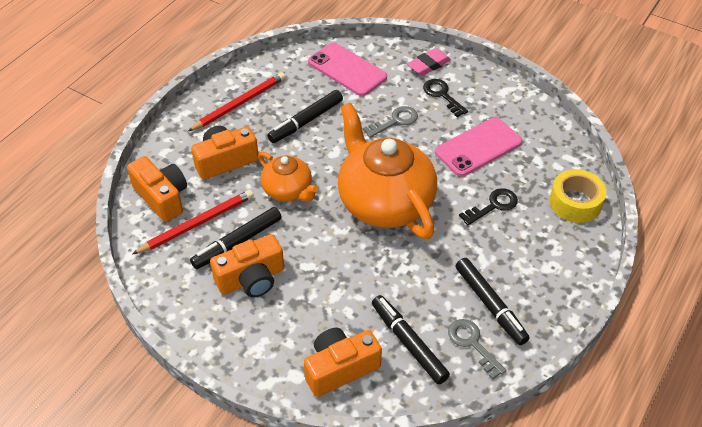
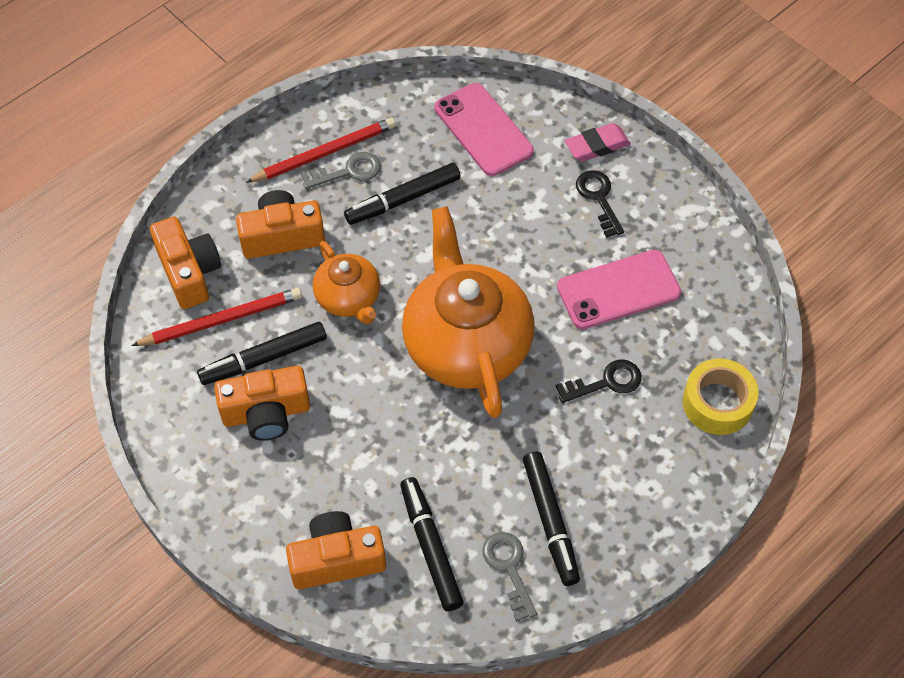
camera: 15 degrees right, 10 degrees up
grey key [363,106,418,138] -> grey key moved to [301,152,381,189]

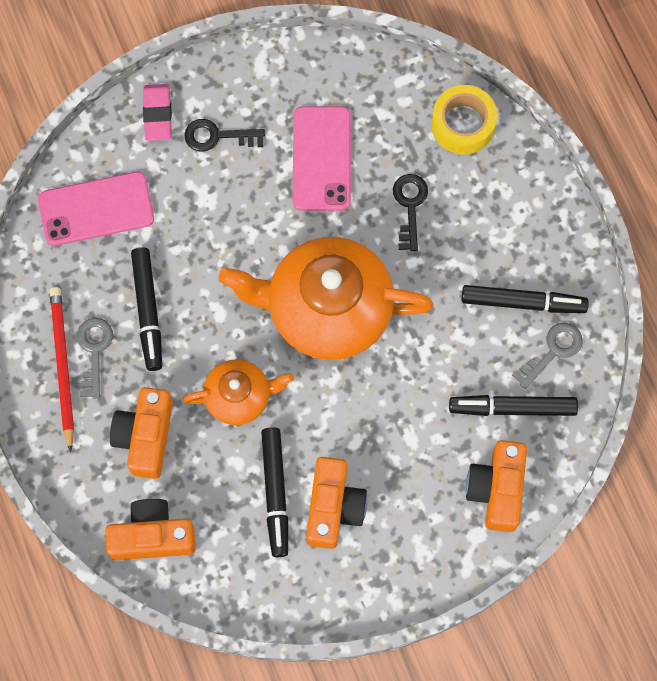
camera: 70 degrees left, 15 degrees up
red pencil [131,288,302,346] -> none
grey key [483,532,537,621] -> grey key turned 135 degrees clockwise [512,322,582,389]

